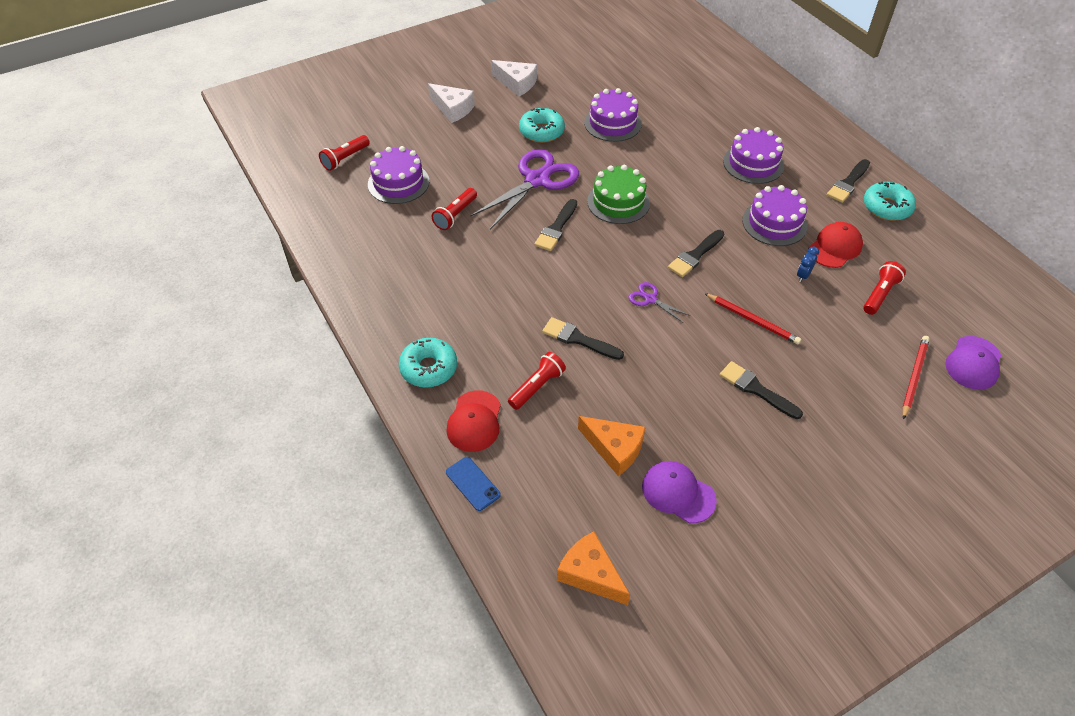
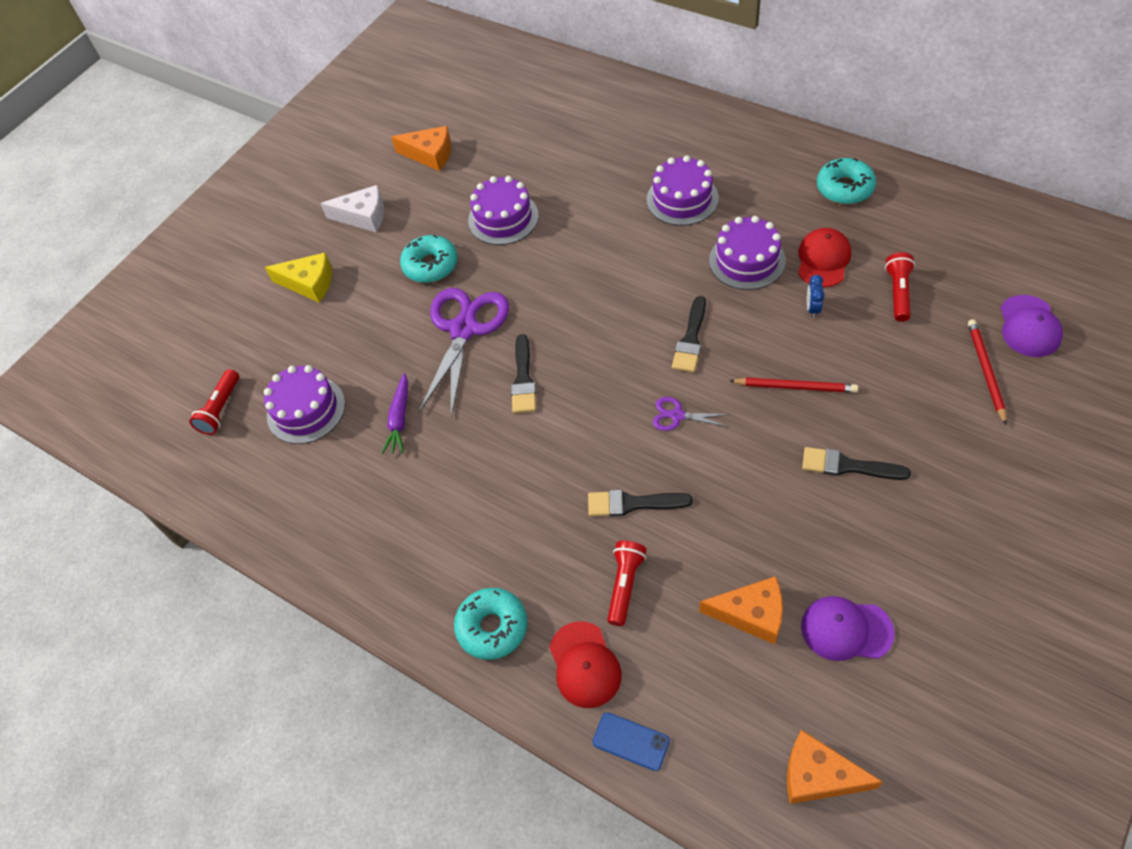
camera: 20 degrees left, 5 degrees up
white cheese [428,83,475,123] -> yellow cheese [265,253,332,302]
red flashlight [432,188,477,230] -> purple carrot [382,373,408,454]
green cake [587,165,650,224] -> none
black brush [827,159,870,203] -> none
none -> orange cheese [391,126,451,171]

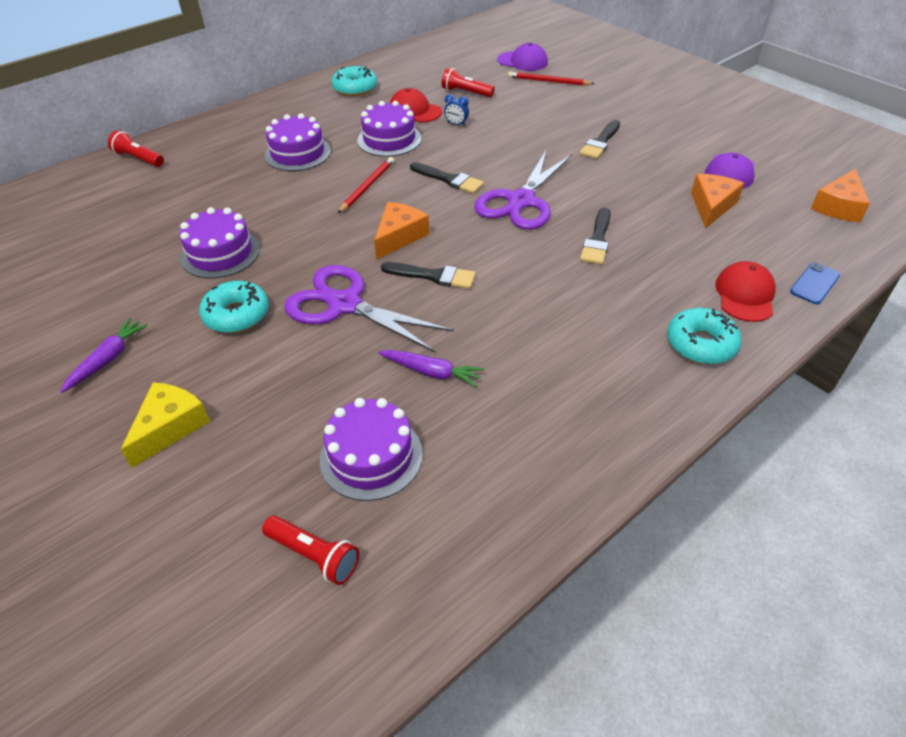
camera: 80 degrees left, 10 degrees down
white cheese [320,185,384,232] -> purple carrot [60,318,148,393]
orange cheese [391,126,451,171] -> orange cheese moved to [374,202,429,260]
red cap [549,621,622,708] -> red cap turned 75 degrees counterclockwise [715,261,776,322]
red flashlight [607,541,647,626] -> red flashlight moved to [108,130,164,167]
purple scissors [653,397,730,431] -> purple scissors [474,149,572,230], size x2.21
red pencil [729,378,858,393] -> red pencil moved to [338,157,394,213]

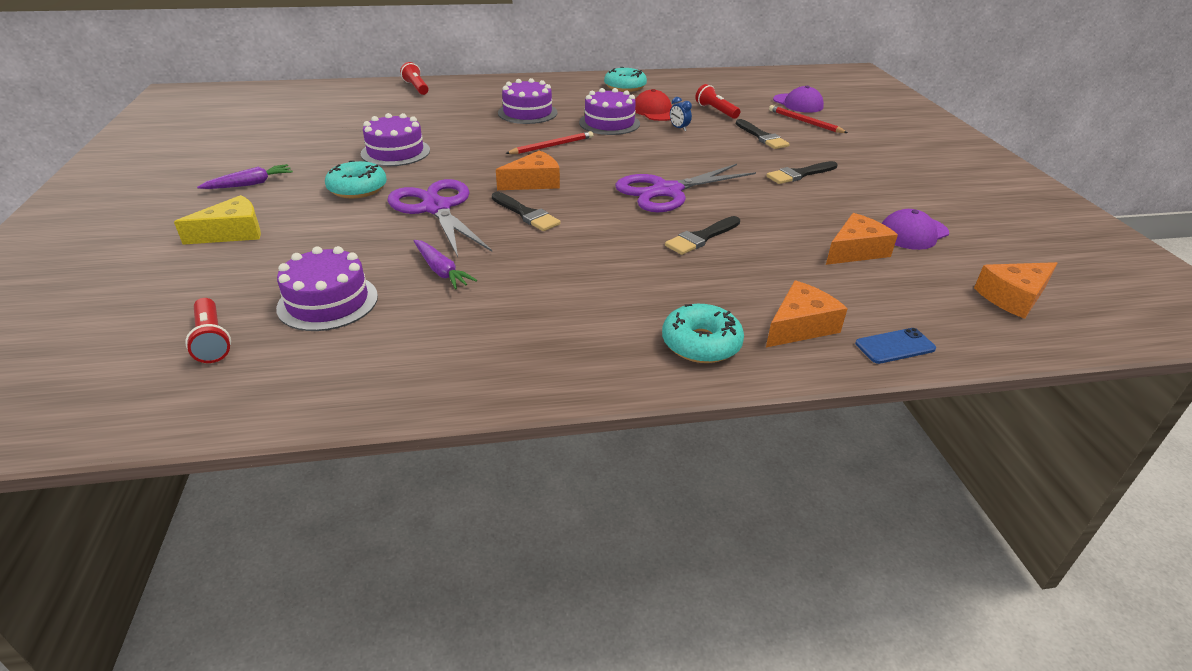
camera: 30 degrees right, 10 degrees down
black brush [410,162,484,194] -> black brush moved to [736,119,790,149]
red cap [715,261,776,322] -> orange cheese [766,280,848,347]

